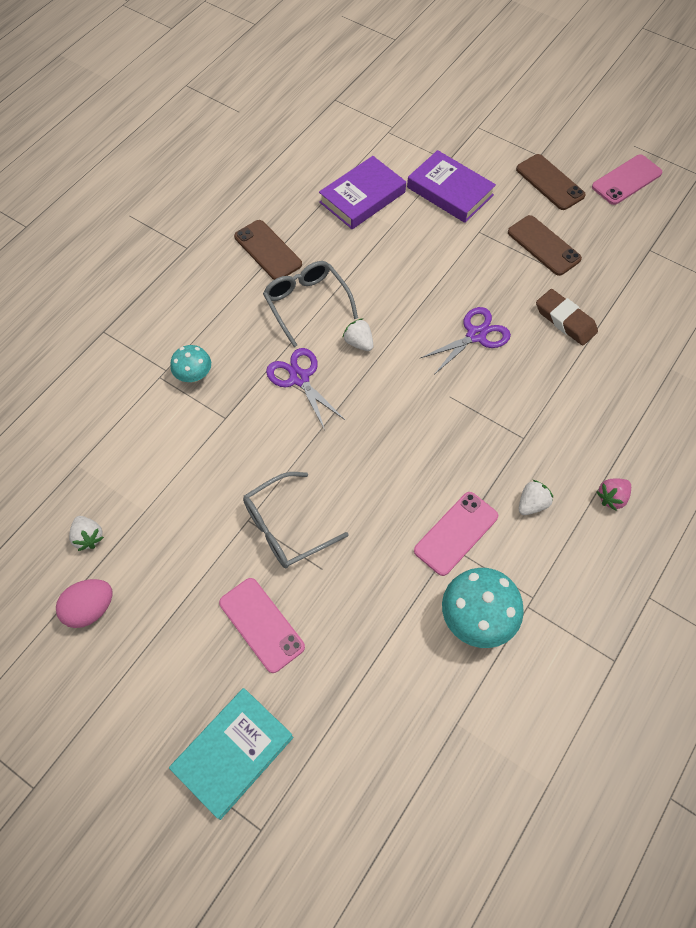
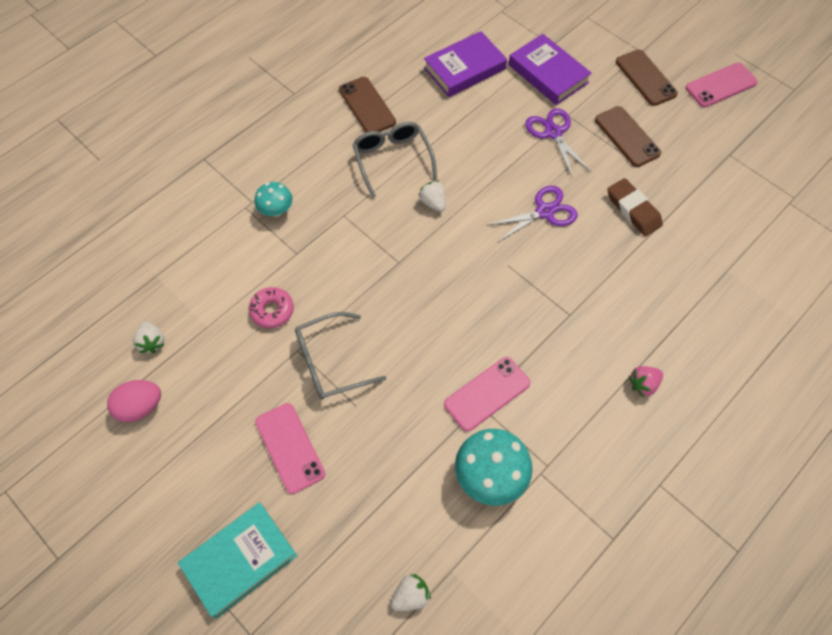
camera: 10 degrees right, 0 degrees up
purple scissors [266,348,345,430] -> purple scissors moved to [525,108,591,178]
white strawberry [519,480,553,515] -> white strawberry moved to [391,574,431,611]
none -> pink donut [249,287,294,328]

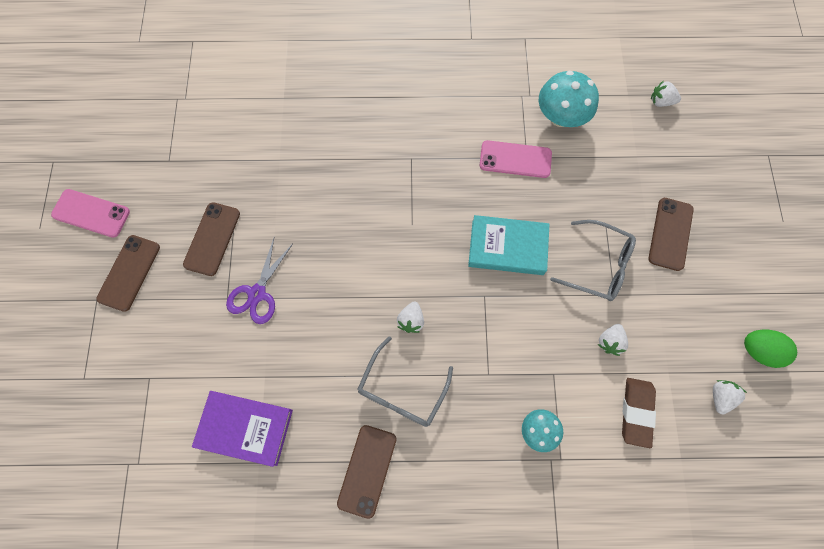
camera: 135 degrees left, 10 degrees up
pink egg [107,380,161,422] -> green egg [744,329,797,368]
turquoise book [178,503,297,619] -> turquoise book moved to [468,215,549,275]
pink donut [249,287,294,328] -> white strawberry [598,324,628,356]
pink phone [255,403,325,494] -> brown phone [649,198,694,271]
purple scissors [487,186,578,243] -> none
purple book [508,34,592,105] -> none
brown eraser [607,178,663,236] -> brown eraser moved to [622,378,656,448]
pink strawberry [628,366,663,397] -> none

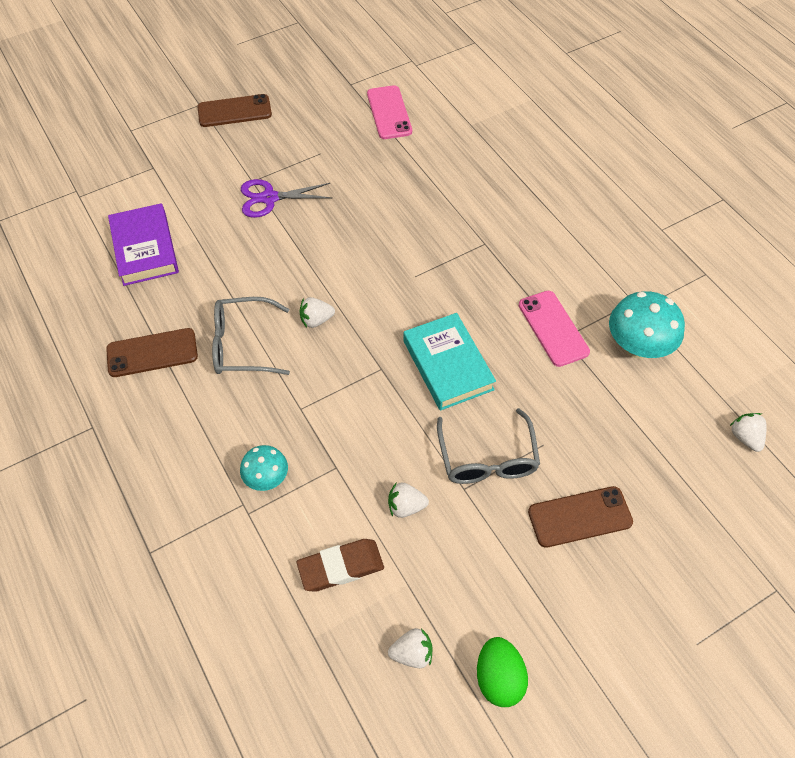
camera: 60 degrees right, 15 degrees down
pink phone [51,189,130,238] -> pink phone moved to [367,85,412,139]
brown phone [183,202,240,276] -> none

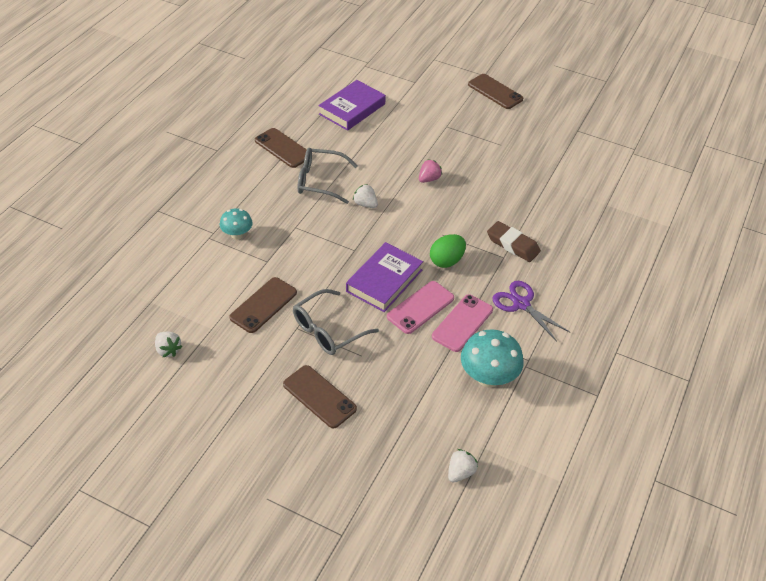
camera: 55 degrees right, 10 degrees down
grey glasses [212,297,290,375] -> grey glasses turned 45 degrees counterclockwise [298,148,357,204]
purple scissors [241,179,332,218] -> purple scissors moved to [492,281,570,342]
brown eraser [297,539,384,592] -> brown eraser moved to [487,221,541,262]
pink phone [367,85,412,139] -> pink phone moved to [387,281,454,334]
white strawberry [388,482,429,518] -> brown phone [229,277,297,333]
turquoise book [403,313,496,411] -> purple book [346,242,423,312]
green egg [477,637,528,707] -> green egg moved to [430,234,466,268]
none -> pink strawberry [419,159,442,183]

